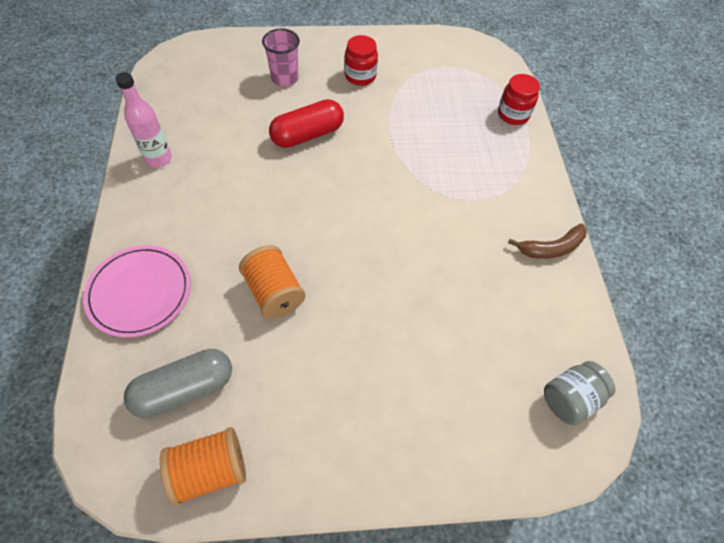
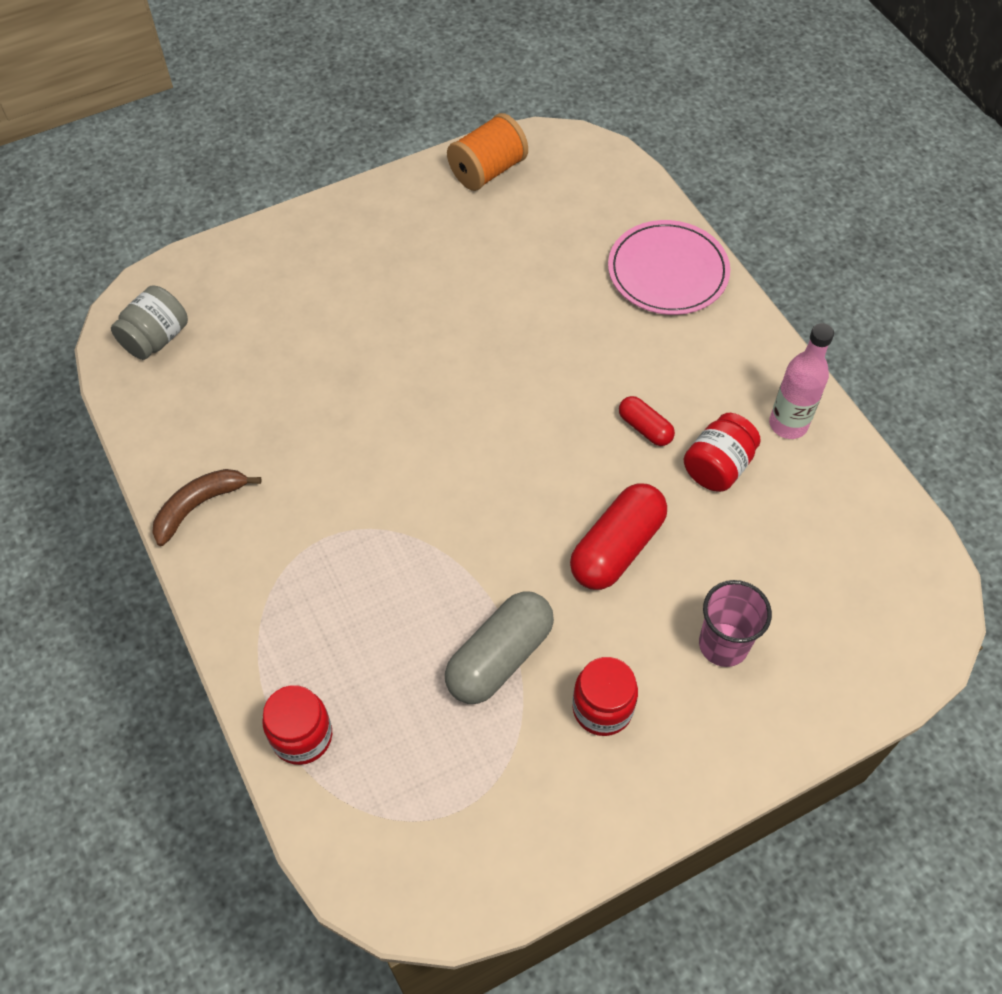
camera: 160 degrees right, 0 degrees up
grey capsule [124,349,232,418] -> grey capsule moved to [445,591,554,704]
orange spool [239,245,305,319] -> none
none -> red capsule [619,396,675,446]
none -> red jar [684,413,761,492]

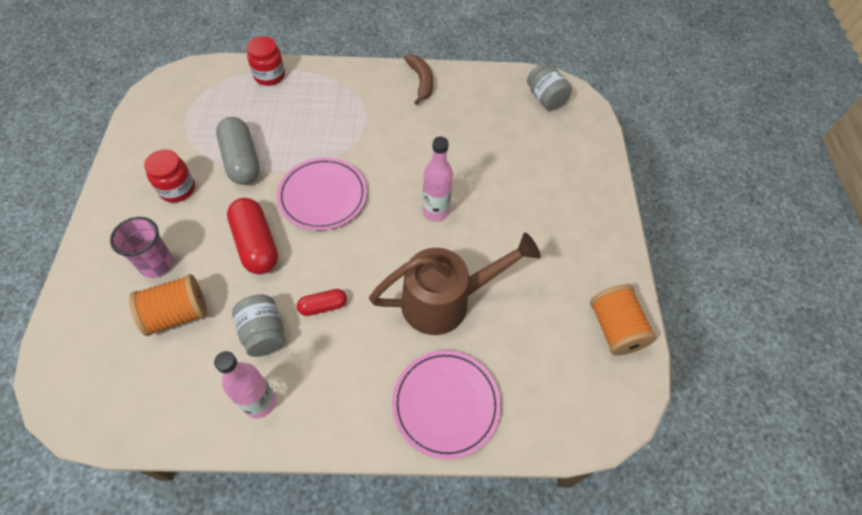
camera: 115 degrees right, 0 degrees up
red jar [684,413,761,492] -> grey jar [232,295,285,357]
none -> orange spool [129,274,207,336]
none -> pink plate [277,158,367,230]
none -> brown watering can [369,233,541,335]
none -> pink bottle [423,137,453,221]

